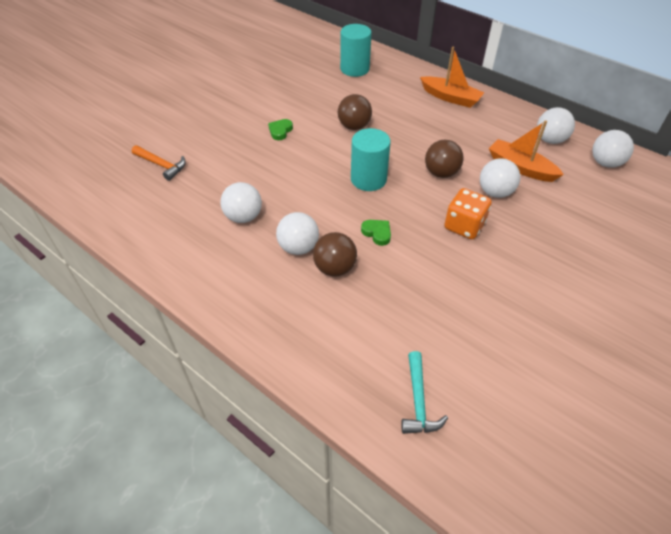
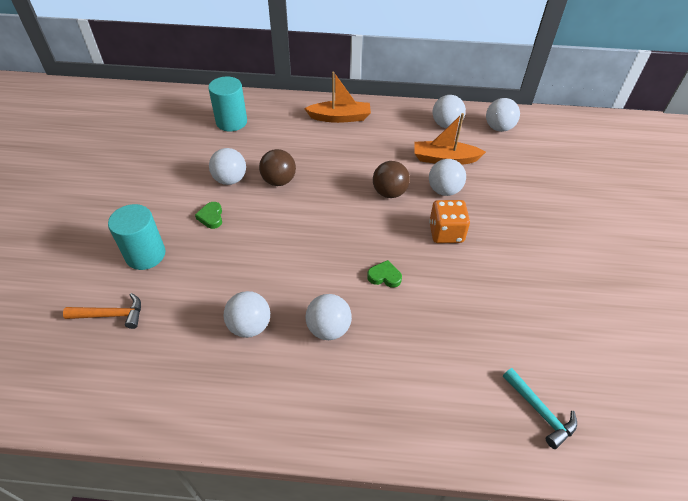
camera: 35 degrees left, 0 degrees up
brown ball [313,232,357,276] -> none
turquoise cylinder [351,128,391,191] -> turquoise cylinder moved to [108,204,165,270]
none -> white ball [209,148,246,185]

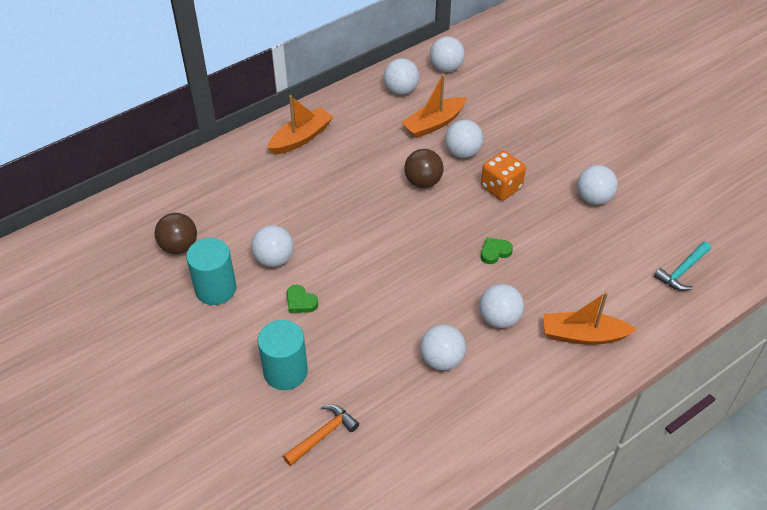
camera: 40 degrees left, 0 degrees up
turquoise cylinder [208,76,247,131] -> turquoise cylinder moved to [186,238,236,305]
brown ball [259,149,296,186] -> brown ball moved to [154,213,197,254]
turquoise hammer [503,368,577,449] -> turquoise hammer turned 120 degrees clockwise [654,241,711,291]
none -> orange boat [544,292,637,345]
none -> white ball [577,165,618,205]

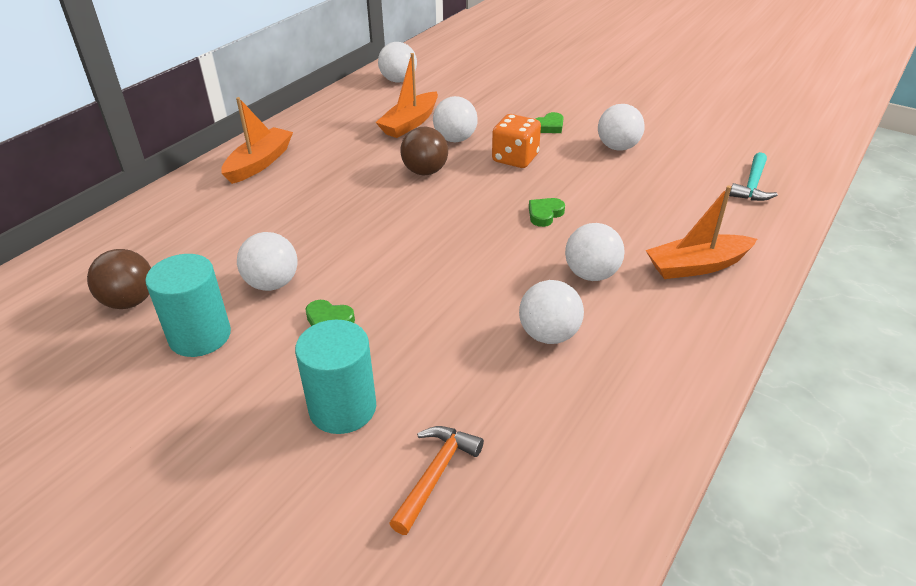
camera: 20 degrees left, 10 degrees down
white ball [384,58,419,95] -> none
none -> green heart [535,112,564,133]

